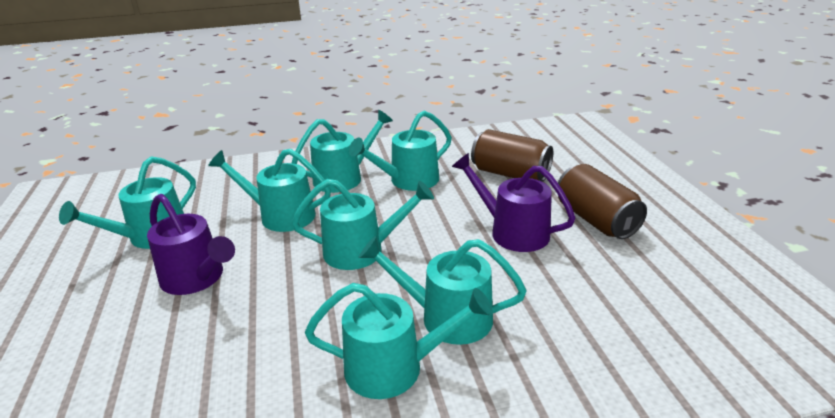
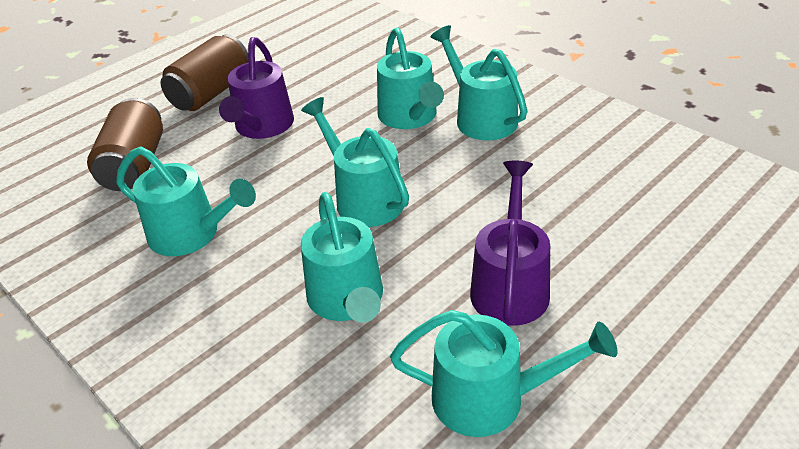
camera: 120 degrees left, 10 degrees up
turquoise watering can [292,110,393,193] -> none

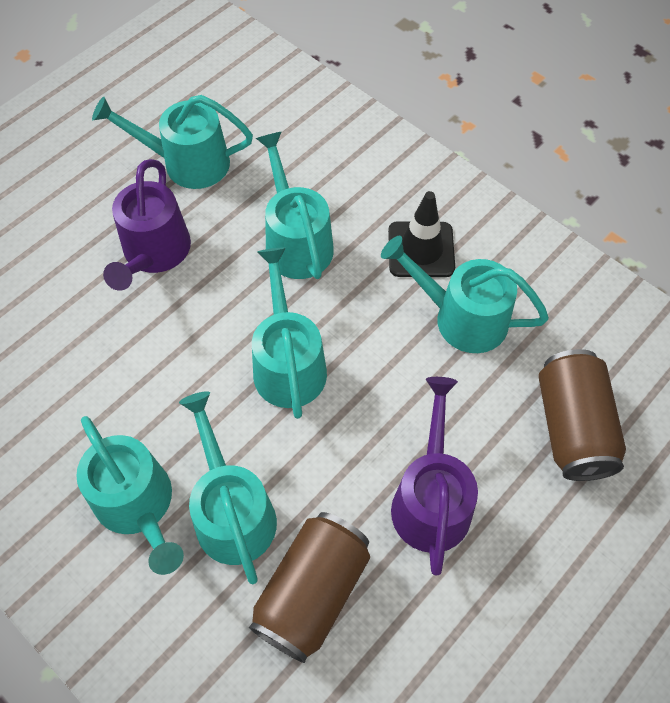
camera: 175 degrees right, 20 degrees up
brown can [161,34,249,111] -> brown can moved to [249,512,370,663]
turquoise watering can [301,97,409,227] -> turquoise watering can turned 150 degrees counterclockwise [252,247,327,419]
none -> black traffic cone [388,191,455,277]

